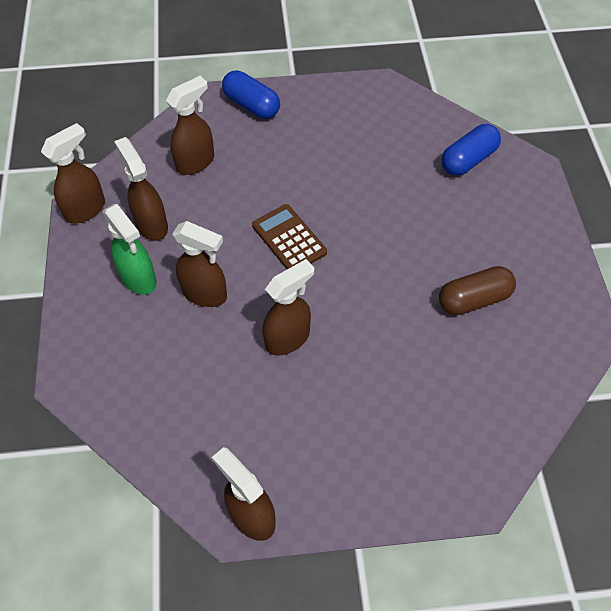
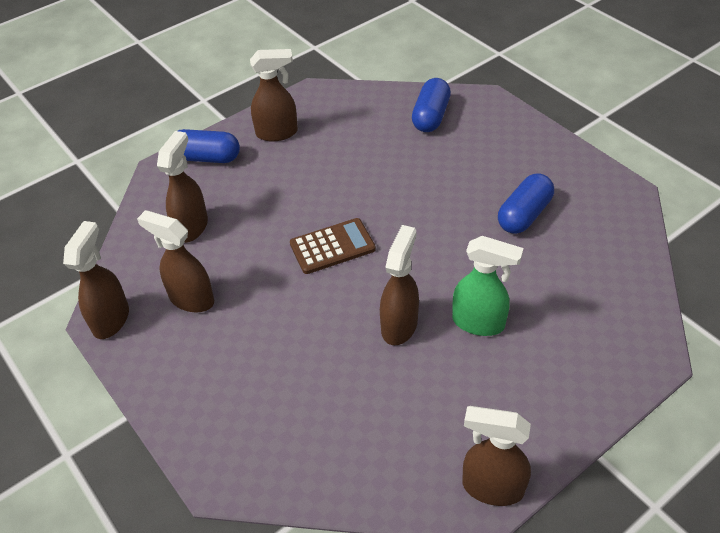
camera: 30 degrees left, 10 degrees down
green spray bottle [103,204,156,295] -> green spray bottle moved to [452,236,524,336]
brown spray bottle [172,221,227,307] -> brown spray bottle moved to [250,49,298,141]
brown calculator [252,204,327,269] -> brown calculator turned 135 degrees clockwise [290,218,376,274]
brown capsule [439,266,516,315] -> blue capsule [498,173,554,234]

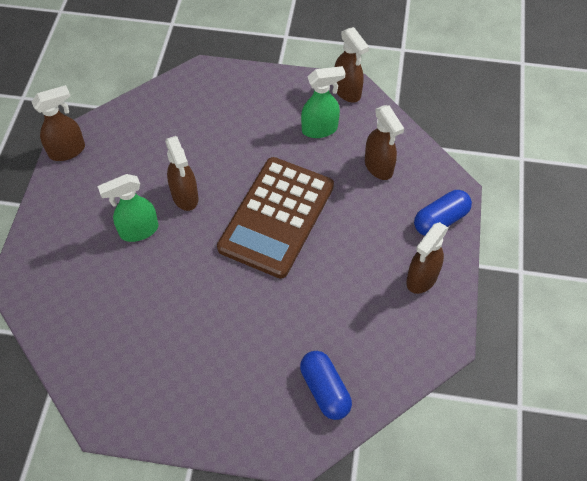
camera: 135 degrees right, 10 degrees up
brown spray bottle [137,210,214,313] -> green spray bottle [301,66,345,138]
brown calculator [290,218,376,274] -> brown calculator [217,157,334,279], size x1.96
blue capsule [498,173,554,234] -> none

